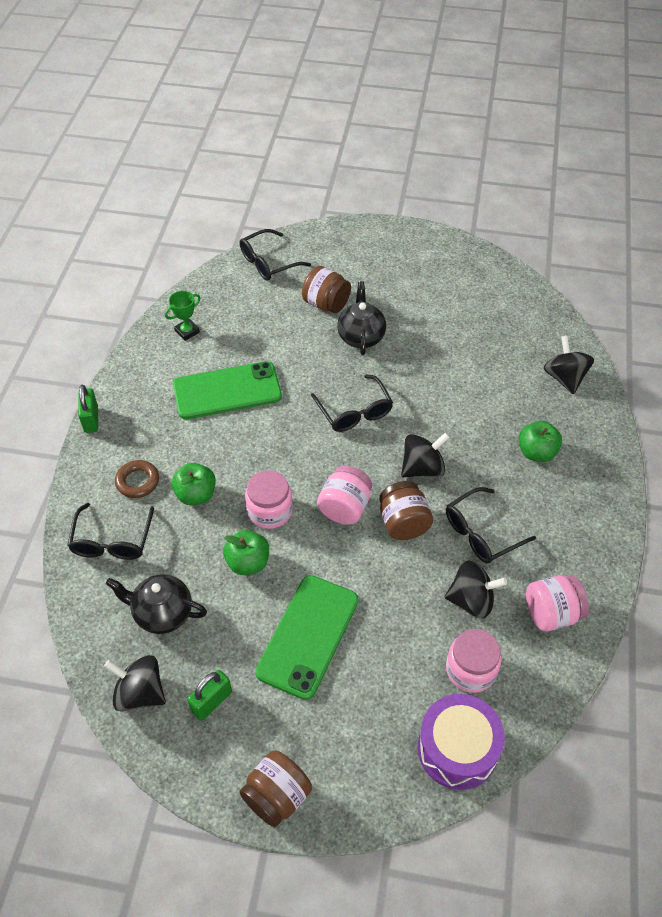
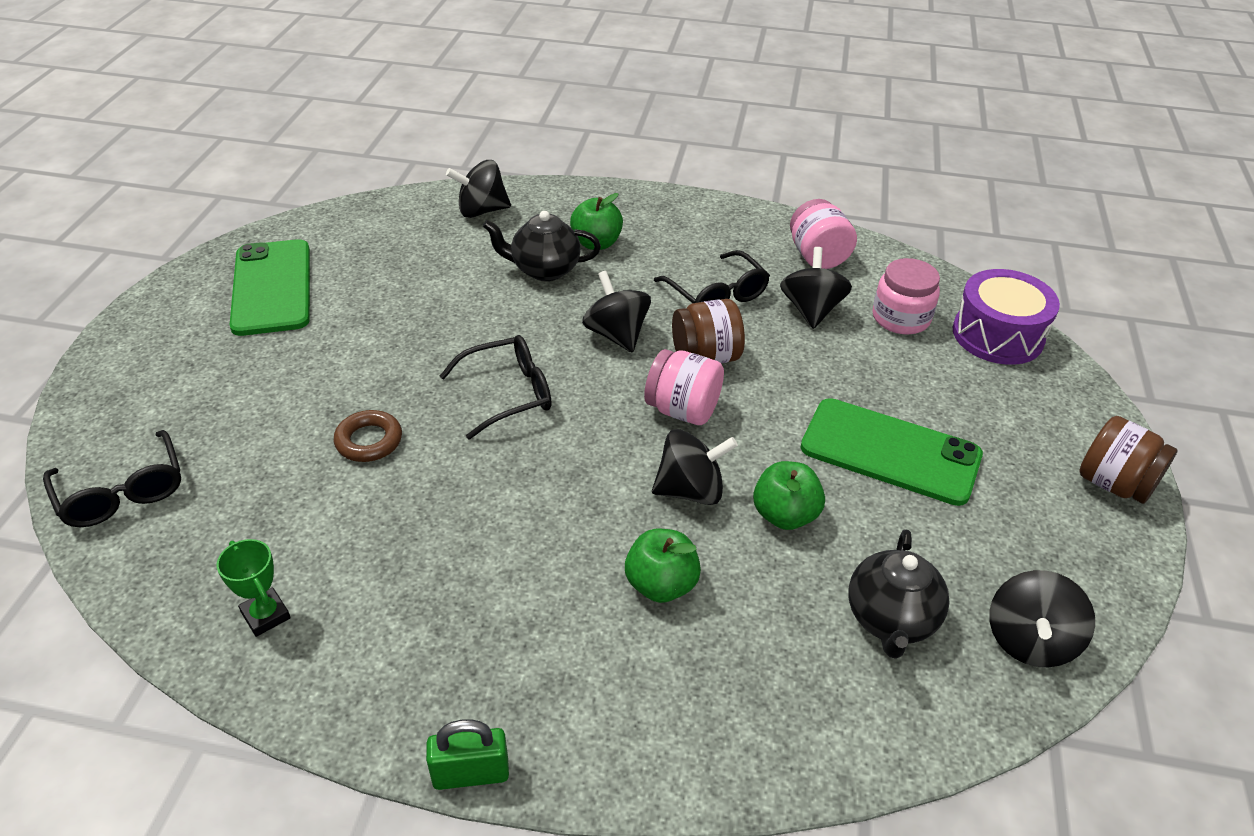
camera: 90 degrees left, 10 degrees down
black glasses [67,503,154,560] -> none
brown ring [115,460,159,498] -> brown ring moved to [334,410,402,462]
green phone [173,361,282,419] -> green phone moved to [230,239,310,336]
green padlock [187,670,232,721] -> none
pink jar [245,470,293,529] -> black spinning top [652,429,738,505]
brown jar [302,266,351,313] -> none
black teapot [337,281,386,355] -> black teapot moved to [483,211,601,281]

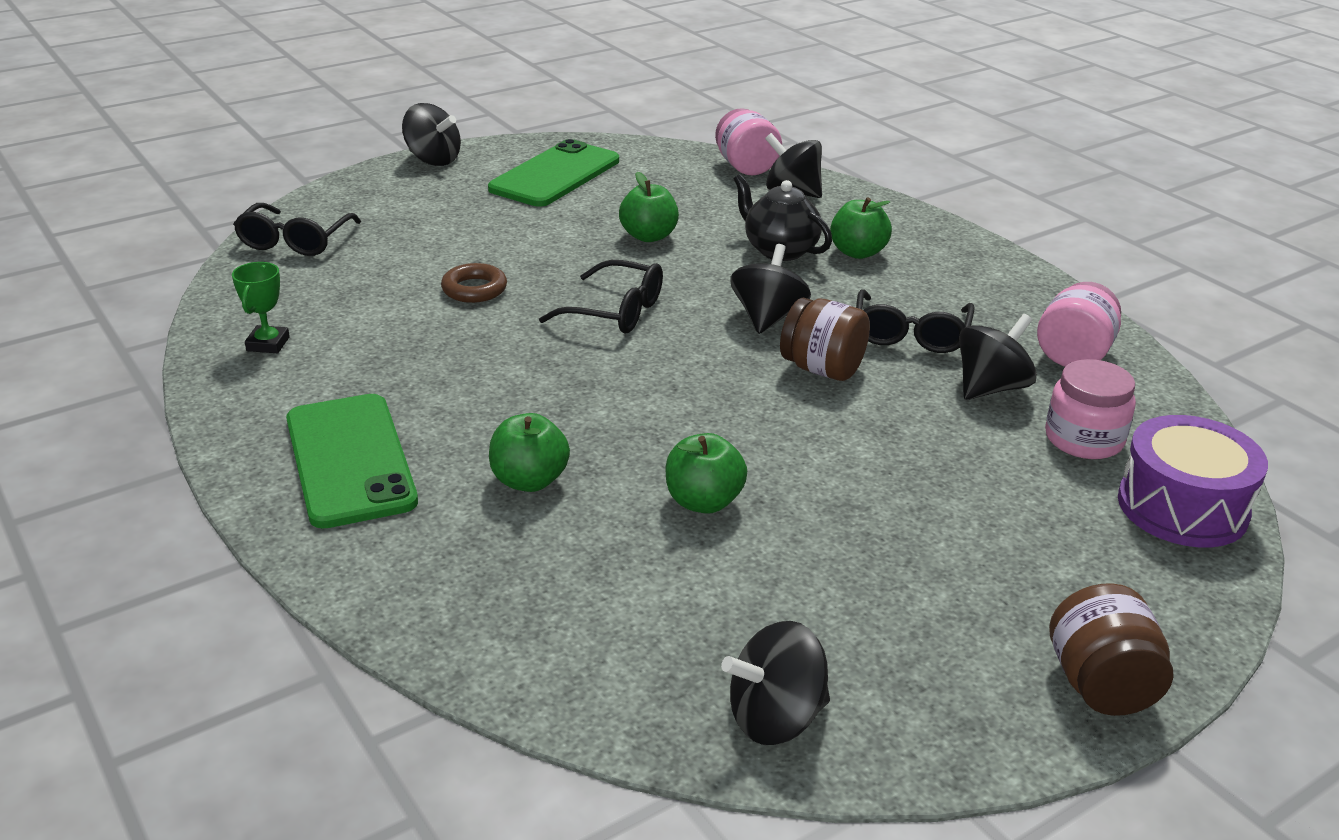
camera: 45 degrees right, 10 degrees down
green padlock [426,719,509,790] -> none
pink jar [644,349,724,425] -> pink jar moved to [715,108,782,175]
black spinning top [652,429,738,505] -> black spinning top moved to [402,103,461,166]
green phone [801,398,983,506] -> green phone moved to [286,394,418,529]
black teapot [848,529,950,659] -> none
none -> green apple [619,172,679,242]

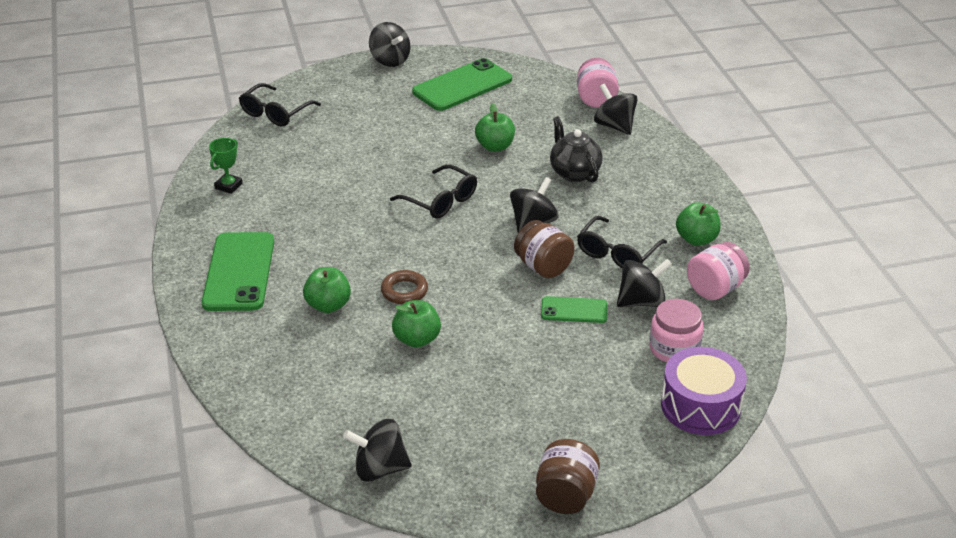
camera: 20 degrees right, 5 degrees up
brown ring [441,263,507,303] -> brown ring moved to [381,270,428,304]
green apple [830,197,892,259] -> green apple moved to [676,202,721,246]
none -> green phone [541,296,607,323]

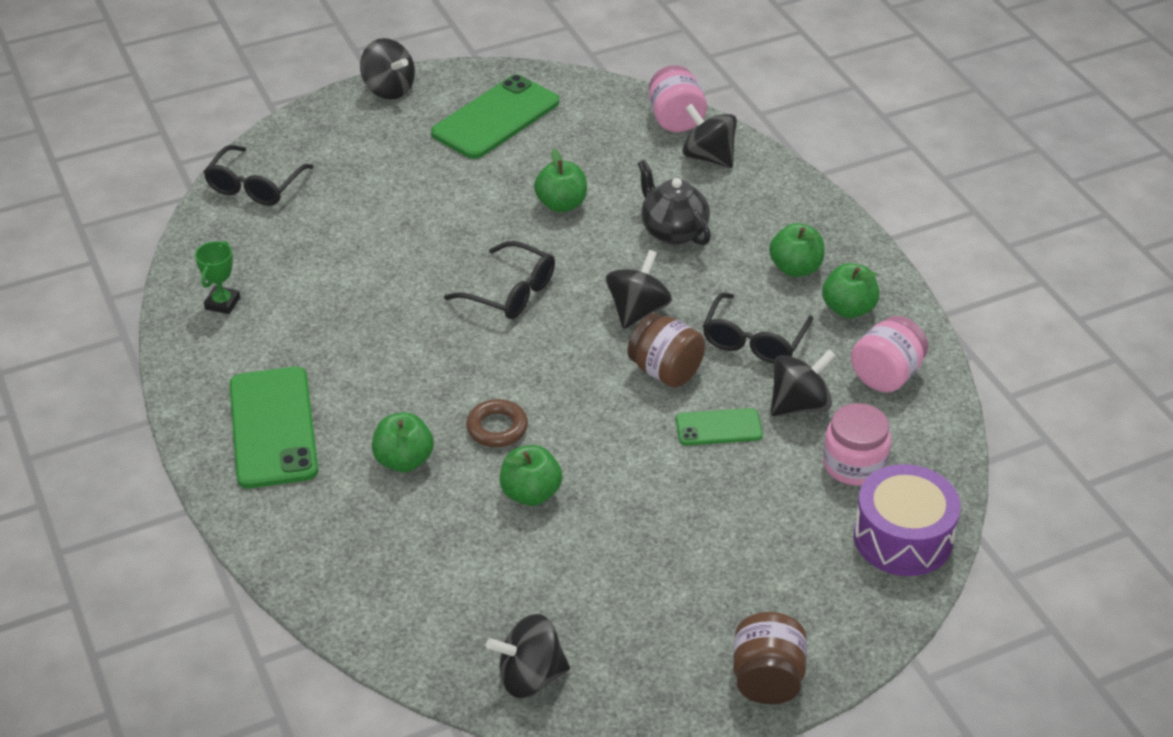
camera: 10 degrees left, 5 degrees up
none -> green apple [769,223,825,277]

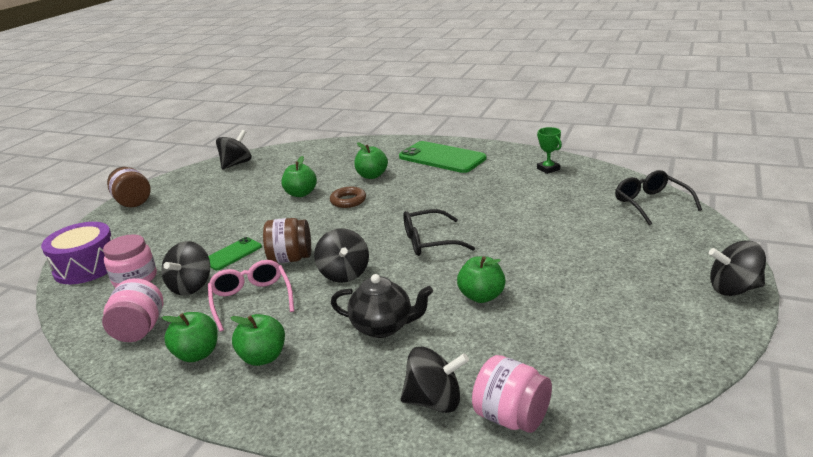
camera: 140 degrees right, 15 degrees down
green phone [431,74,559,159] -> none
black glasses [703,293,813,364] -> pink glasses [208,260,294,332]

